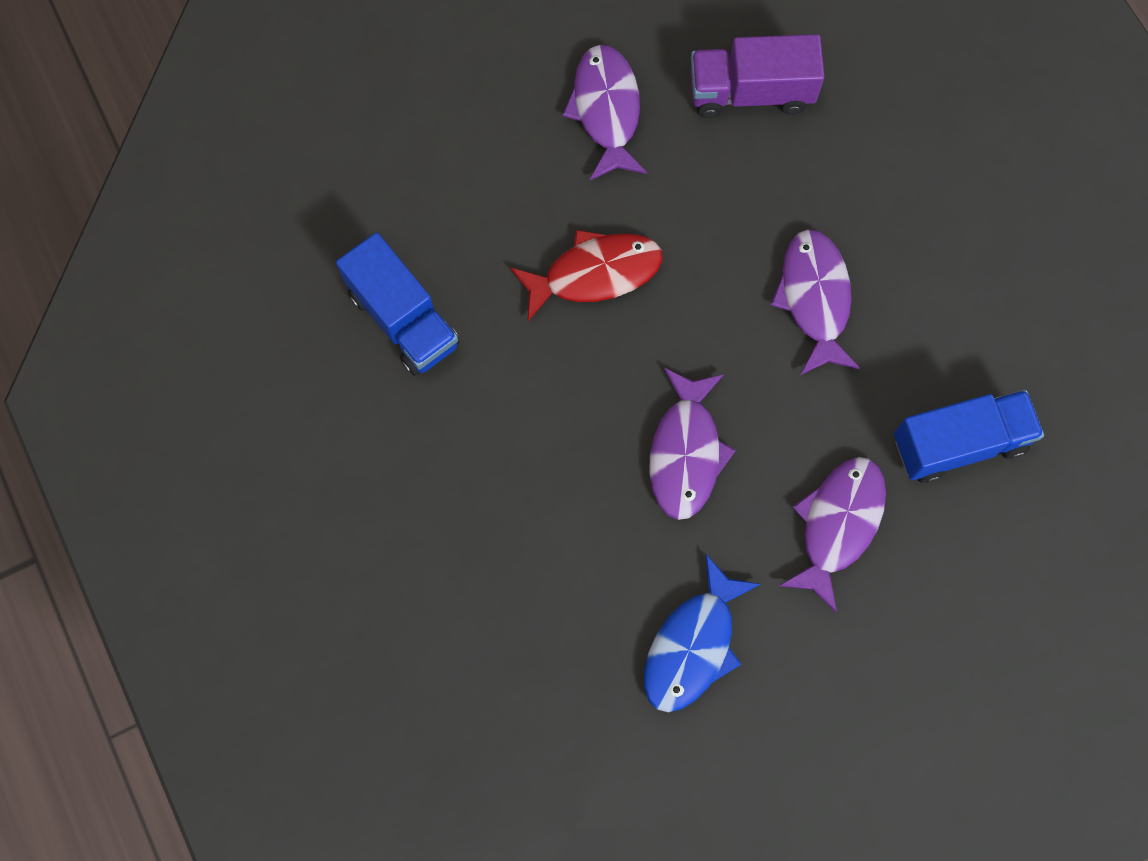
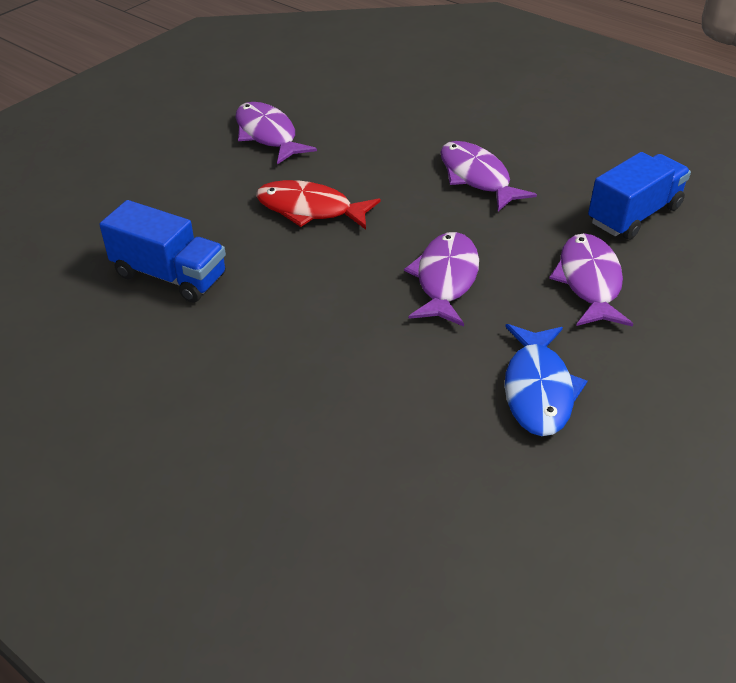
camera: 25 degrees left, 30 degrees down
red fish [510,230,663,321] -> red fish turned 120 degrees counterclockwise [256,180,380,230]
purple fish [649,368,736,520] -> purple fish turned 150 degrees counterclockwise [404,232,479,326]
purple truck [690,34,824,118] -> none

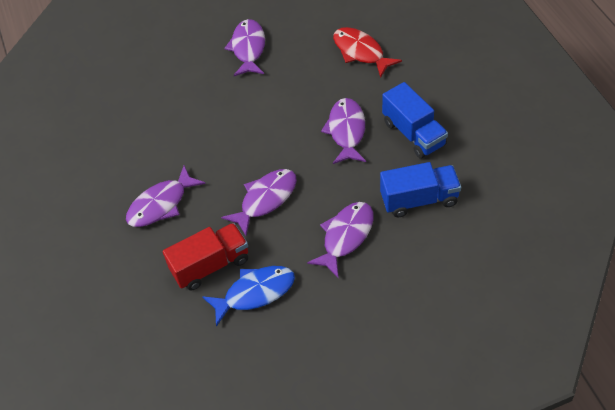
camera: 35 degrees right, 10 degrees up
blue truck [99,200,226,303] -> blue truck moved to [382,82,448,159]
red fish [256,180,380,230] -> red fish moved to [333,27,402,78]
blue fish [505,324,587,436] -> blue fish turned 150 degrees counterclockwise [202,266,295,327]
none -> purple fish [126,166,206,227]
none -> red truck [163,223,248,291]

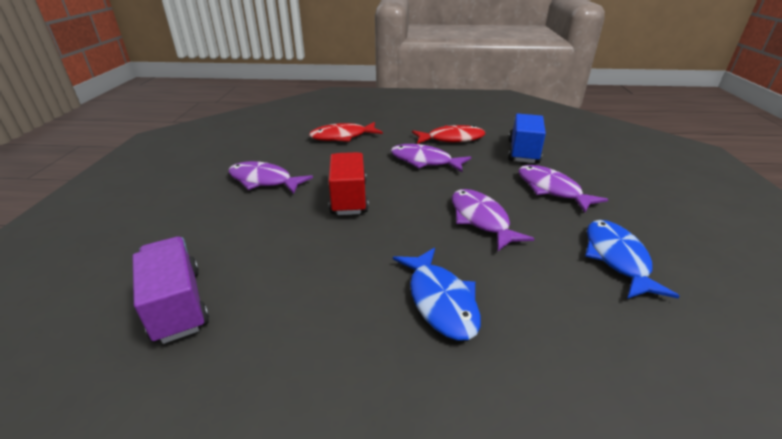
camera: 70 degrees left, 20 degrees down
purple fish [126,166,206,227] -> blue fish [393,248,481,341]
red truck [163,223,248,291] -> red truck moved to [329,152,369,215]
blue truck [382,82,448,159] -> red fish [412,125,485,144]
none -> purple truck [133,237,209,344]

